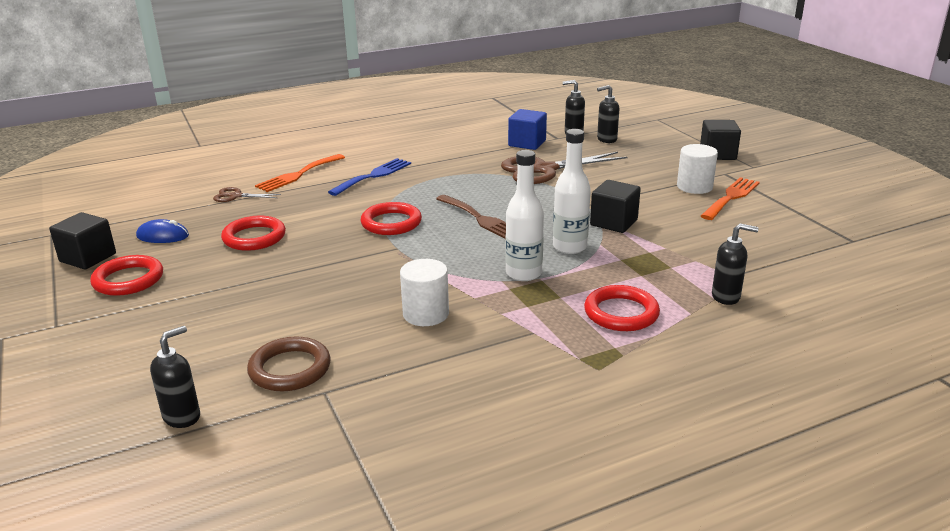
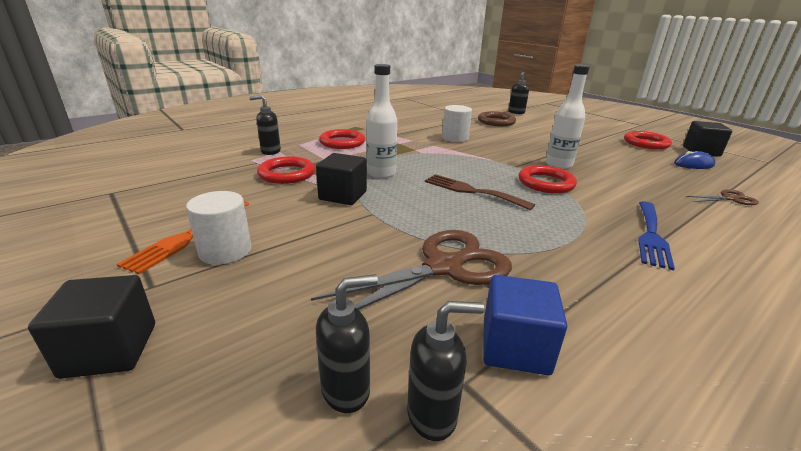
camera: 165 degrees right, 0 degrees up
red ring [221,216,286,251] -> red ring moved to [257,156,315,184]
orange fork [255,154,345,192] -> none
white bottle [505,150,544,281] -> white bottle moved to [546,64,590,169]

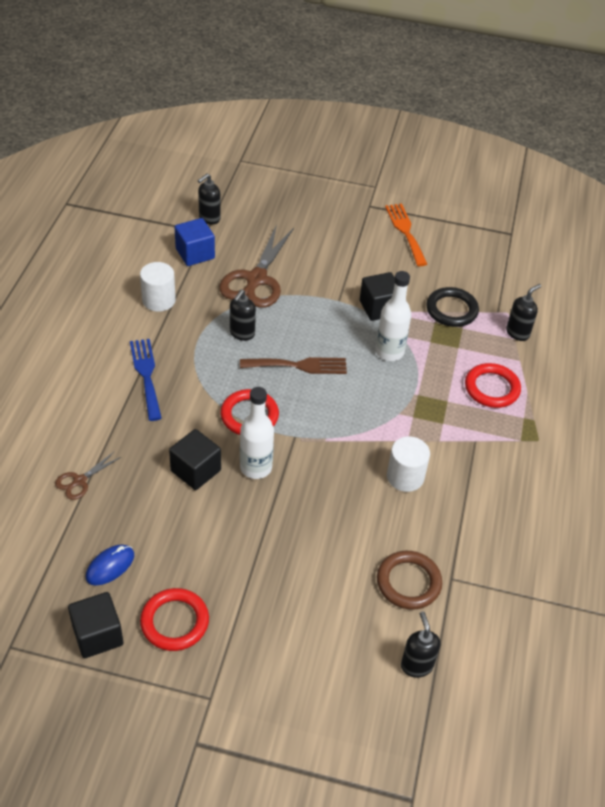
camera: 140 degrees right, 20 degrees up
black cube [28,275,155,379] -> black cube moved to [169,429,221,490]
white cylinder [186,191,251,265] -> white cylinder moved to [140,262,176,312]
red ring [257,156,315,184] -> black ring [426,287,479,327]
black soap dispenser [316,274,378,413] -> black soap dispenser moved to [230,289,256,341]

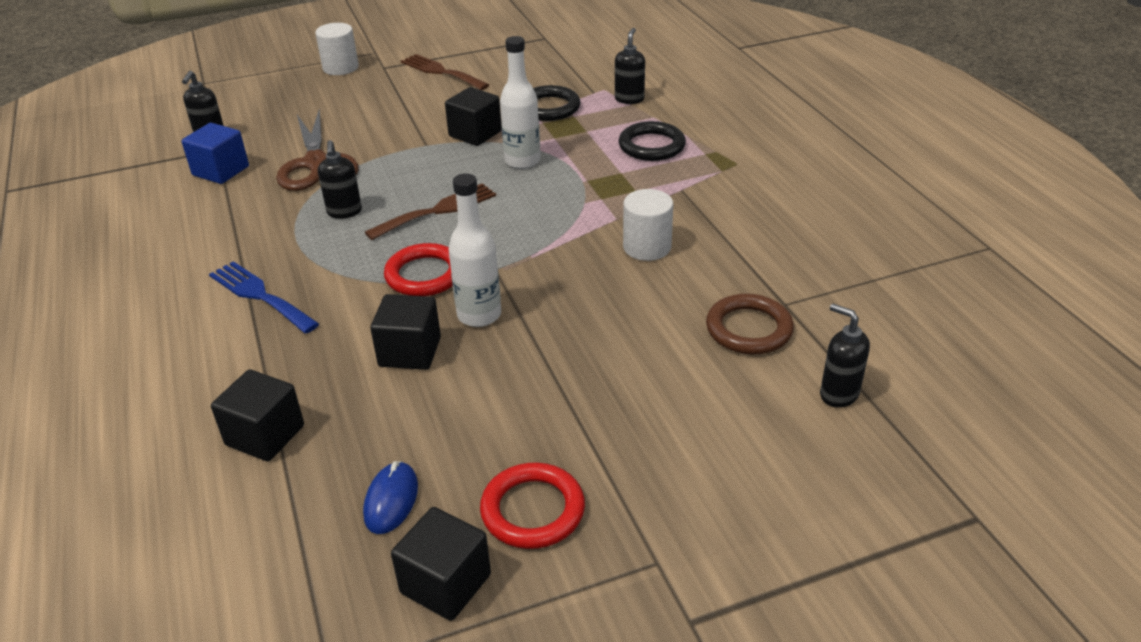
camera: 30 degrees left, 10 degrees down
brown scissors [55,451,121,500] -> black cube [211,369,304,461]
white cylinder [140,262,176,312] -> white cylinder moved to [315,23,359,75]
orange fork [385,204,427,266] -> brown fork [401,54,489,90]
red ring [465,363,521,408] -> black ring [619,121,686,161]

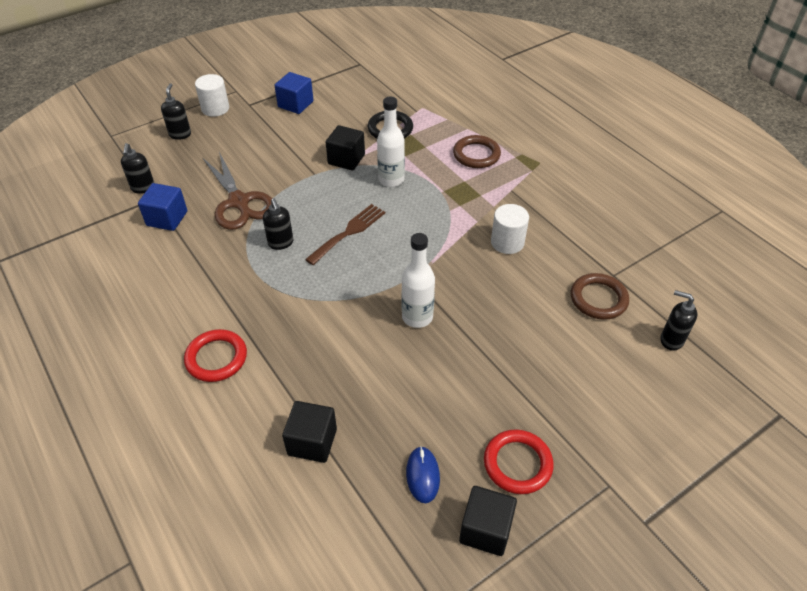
camera: 15 degrees left, 10 degrees up
blue fork [209,261,319,333] -> none
black cube [370,294,441,370] -> none
red ring [384,243,453,296] -> red ring moved to [184,329,247,382]
brown fork [401,54,489,90] -> blue cube [274,72,313,114]
black soap dispenser [615,28,645,104] -> black soap dispenser moved to [161,83,191,140]
black ring [619,121,686,161] -> brown ring [453,135,501,168]

